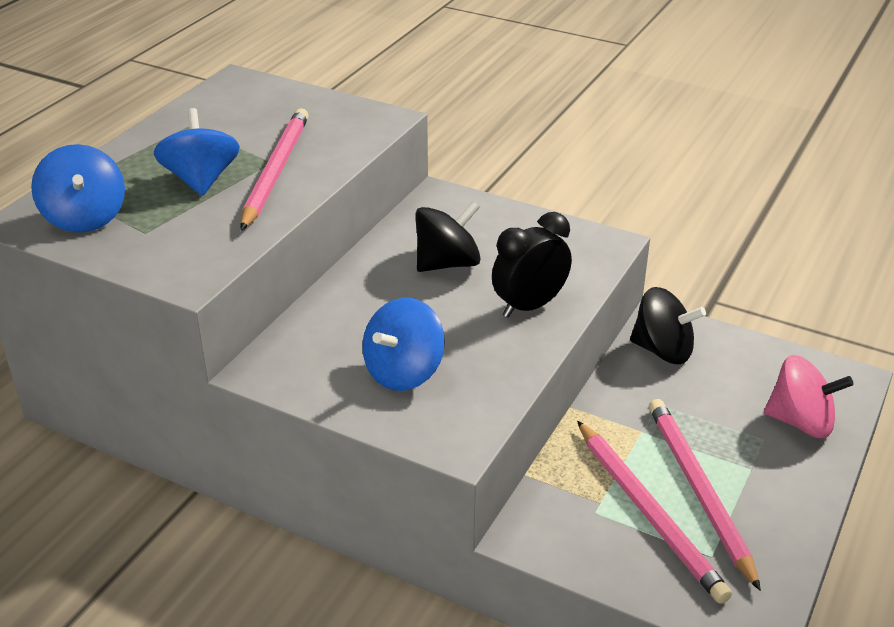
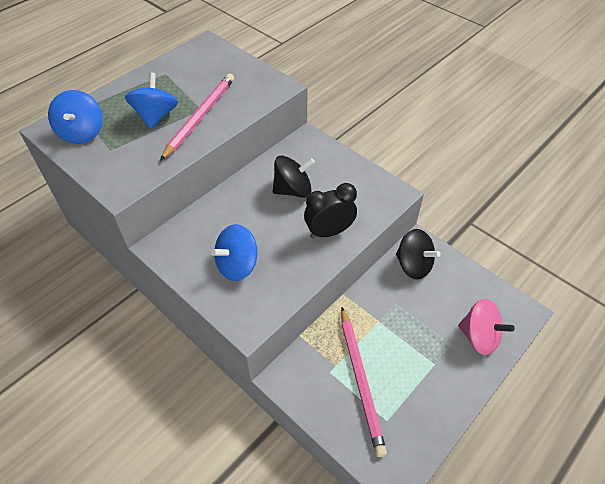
camera: 15 degrees right, 15 degrees up
pink pencil [649,399,761,591] -> none

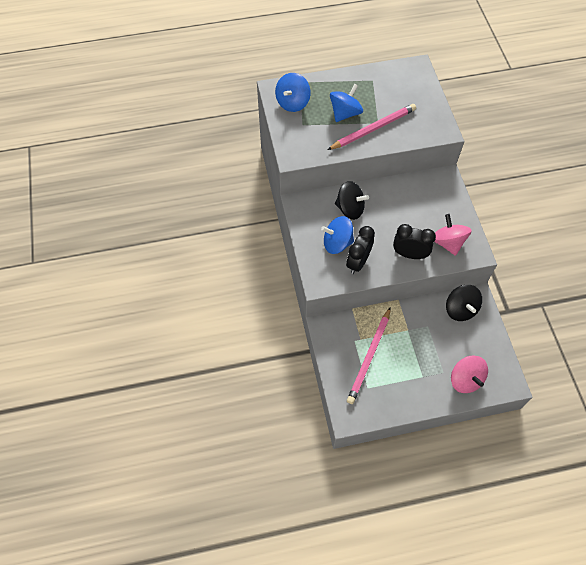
camera: 35 degrees right, 10 degrees up
black spinning top [273,156,315,198] -> black spinning top moved to [335,181,369,220]
none -> black clock [346,226,375,274]
none -> pink spinning top [434,214,472,256]

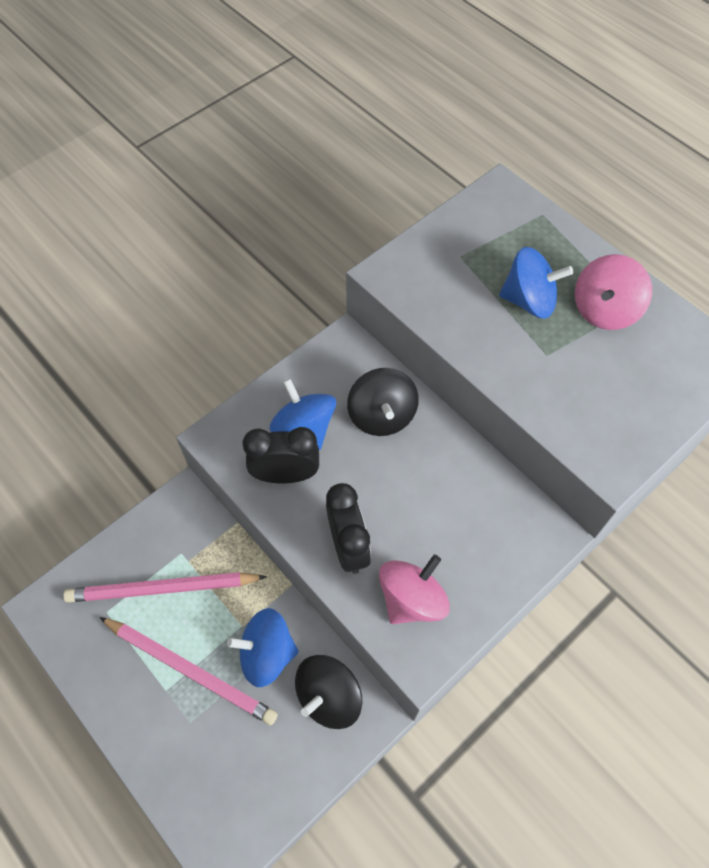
camera: 60 degrees right, 0 degrees up
blue spinning top [275,73,310,112] -> blue spinning top moved to [227,608,299,687]
pink pencil [327,104,416,150] -> pink pencil moved to [99,617,278,725]
pink spinning top [451,355,488,393] -> pink spinning top moved to [575,254,652,330]

